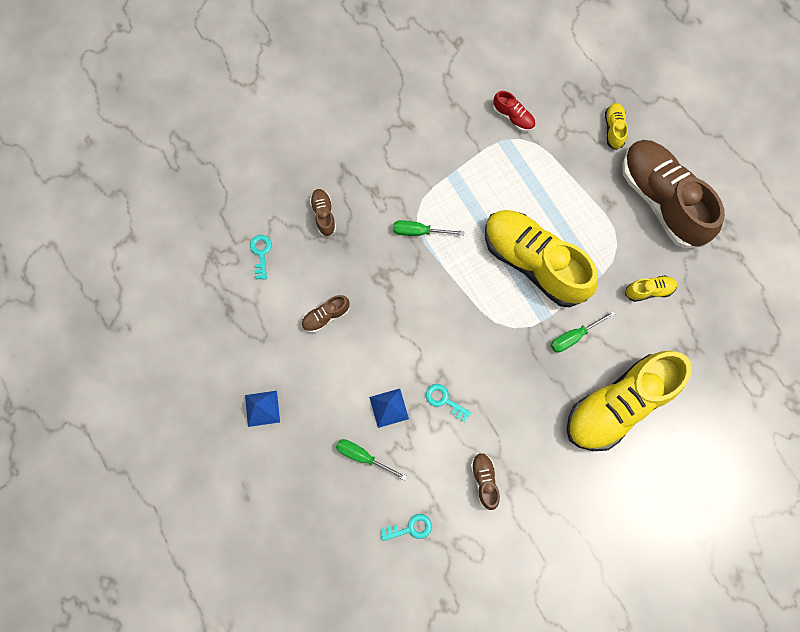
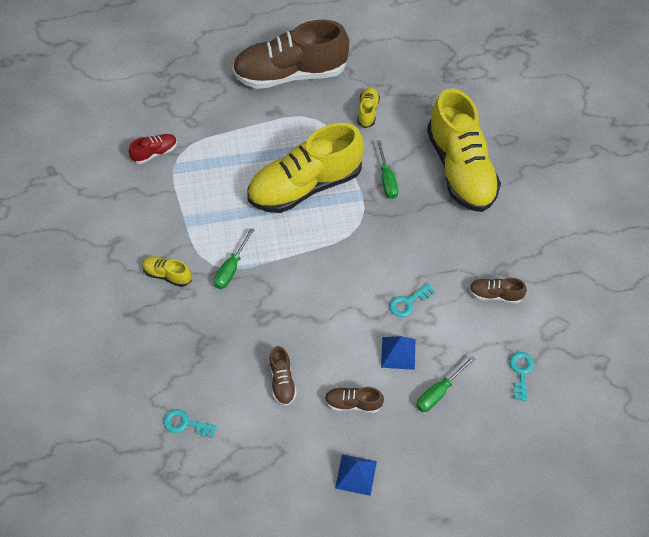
camera: 70 degrees left, 15 degrees down
brown shoe [310,189,336,237] -> brown shoe moved to [325,387,384,413]
yellow shoe [605,103,628,150] -> yellow shoe moved to [142,256,192,287]

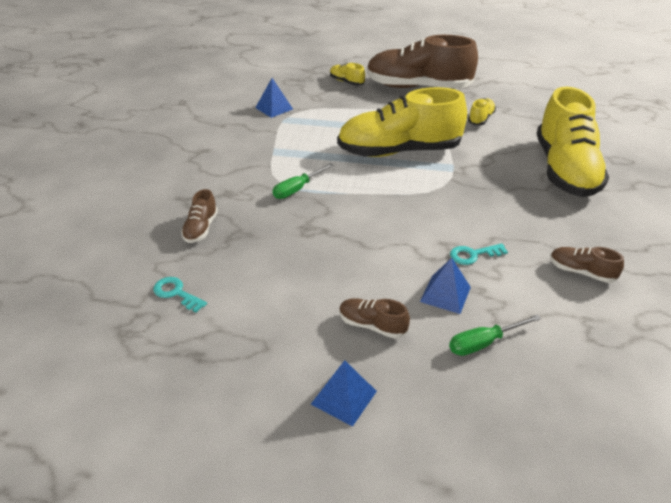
camera: 20 degrees right, 20 degrees down
red shoe [128,134,177,164] -> blue pyramid [255,78,293,118]
yellow shoe [142,256,192,287] -> yellow shoe moved to [330,63,365,86]
brown shoe [269,346,297,406] -> brown shoe moved to [181,189,218,243]
green screwdriver [376,140,399,199] -> none
turquoise key [510,352,534,401] -> none

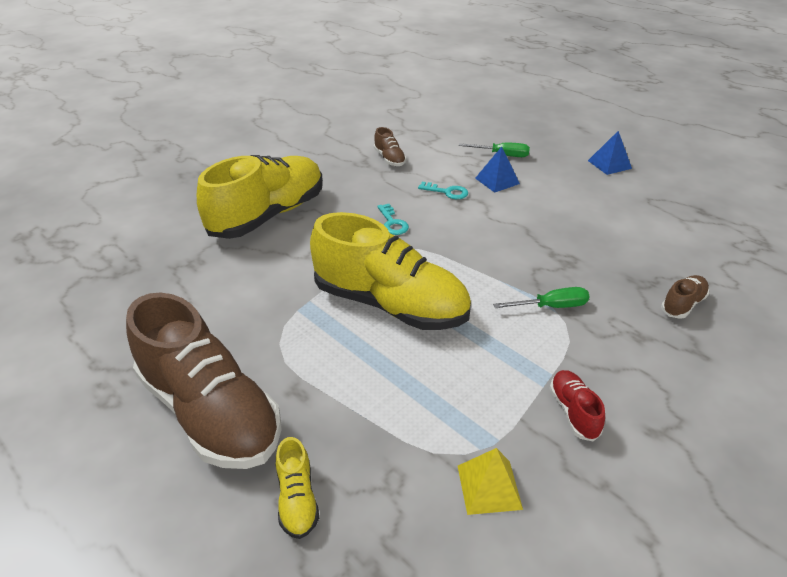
camera: 145 degrees left, 0 degrees up
turquoise key [153,277,207,312] -> turquoise key moved to [377,204,409,235]
blue pyramid [255,78,293,118] -> yellow pyramid [458,448,523,515]
brown shoe [339,298,410,339] -> none
yellow shoe [468,98,496,125] -> none
none -> red shoe [549,370,605,441]

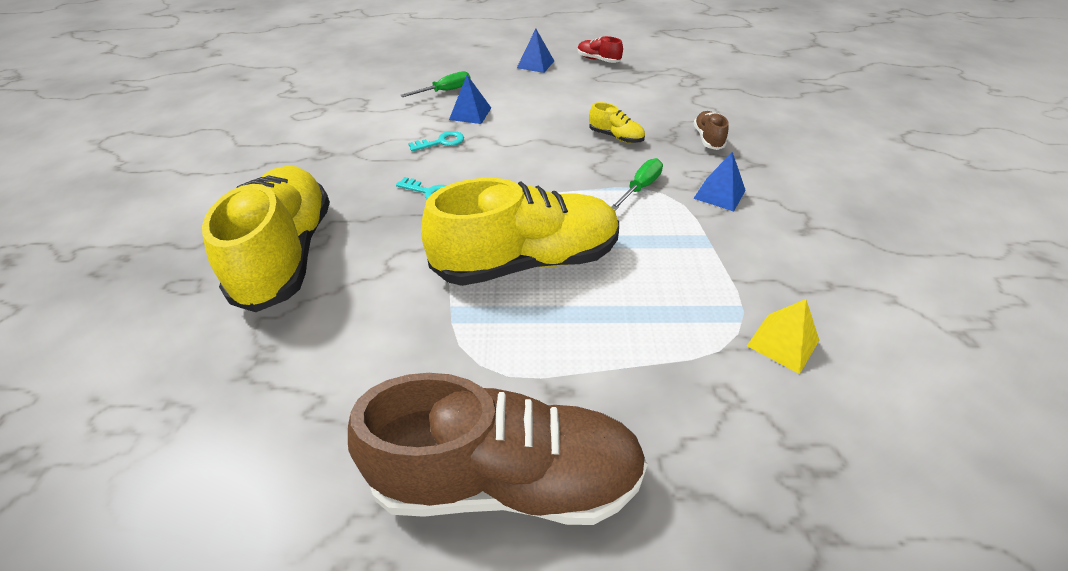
camera: 45 degrees left, 5 degrees up
yellow shoe [276,437,319,539] -> yellow shoe moved to [589,102,645,143]
brown shoe [374,127,406,166] -> none
red shoe [549,370,605,441] -> red shoe moved to [577,36,623,63]
none -> blue pyramid [693,152,746,212]

